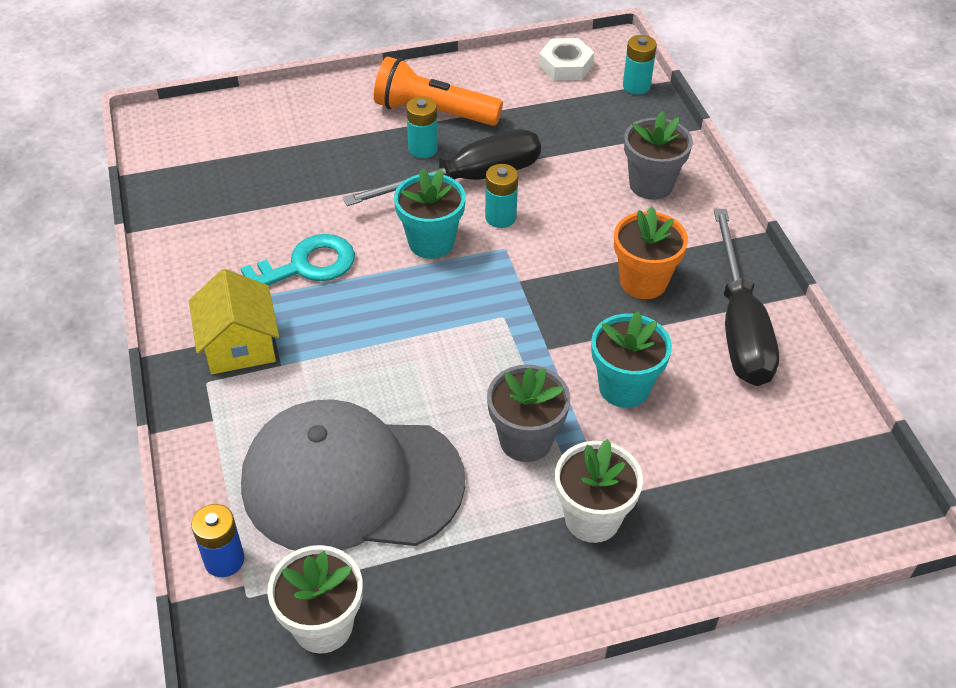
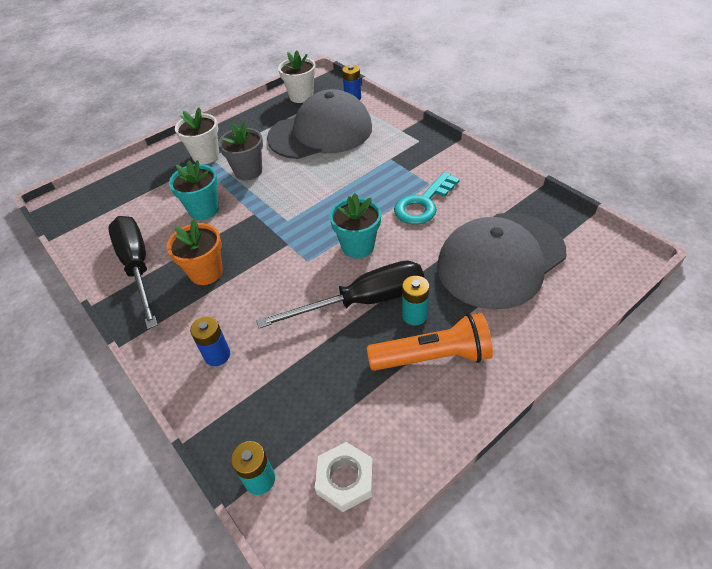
camera: 160 degrees right, 0 degrees up
yellow house [189,269,279,374] -> none
black screwdriver [343,129,541,206] -> black screwdriver turned 150 degrees counterclockwise [256,260,424,328]
turquoise battery [485,164,518,228] -> none
grey flower pot [624,111,693,200] -> blue battery [190,316,230,366]
none -> grey cap [437,213,566,310]

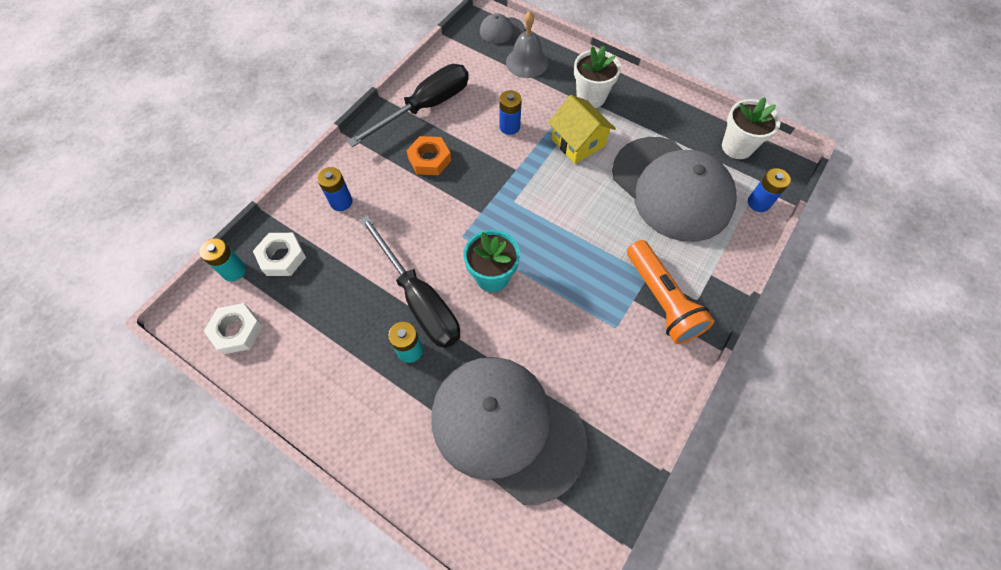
camera: 70 degrees right, 15 degrees up
orange flower pot [167,219,223,285] -> orange nut [406,136,451,175]
turquoise flower pot [169,160,219,220] -> blue battery [499,90,522,135]
grey flower pot [218,122,263,181] -> yellow house [548,95,616,164]
orange flashlight [367,313,493,371] -> orange flashlight moved to [627,240,714,344]
turquoise key [394,172,460,225] -> none
none -> white nut [253,233,306,276]
none -> grey cap [480,13,525,44]
none -> grey bell [506,11,548,78]

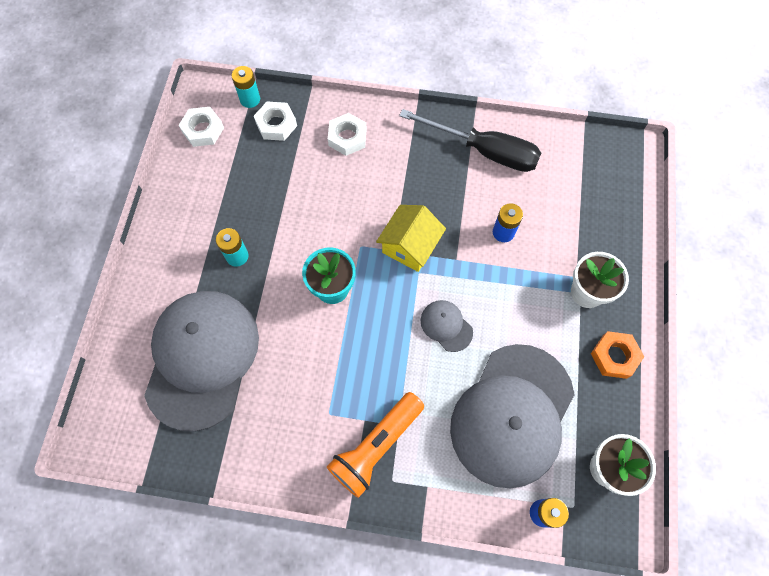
camera: 65 degrees right, 5 degrees up
blue battery [317,167,352,211] -> white nut [328,113,367,156]
black screwdriver [360,215,460,348] -> none
orange nut [406,136,451,175] -> orange nut moved to [591,331,644,379]
grey cap [480,13,525,44] -> grey cap moved to [421,300,473,352]
grey bell [506,11,548,78] -> none
yellow house [548,95,616,164] -> yellow house moved to [376,205,446,272]

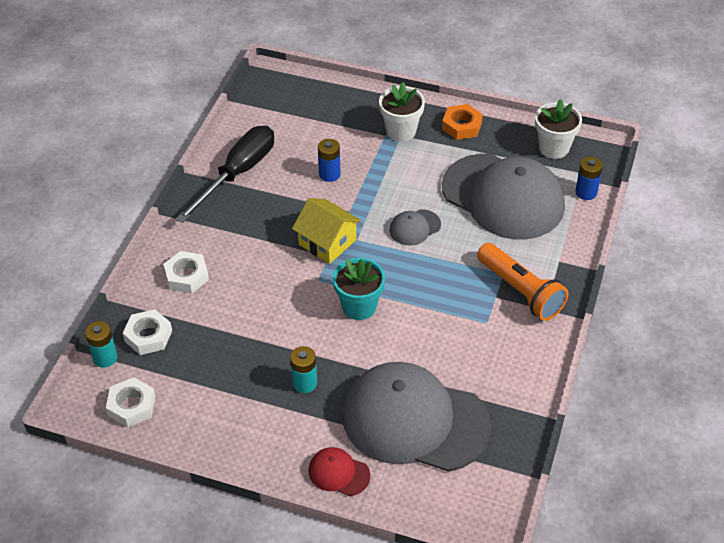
camera: 80 degrees left, 20 degrees down
none -> red cap [308,447,370,496]

